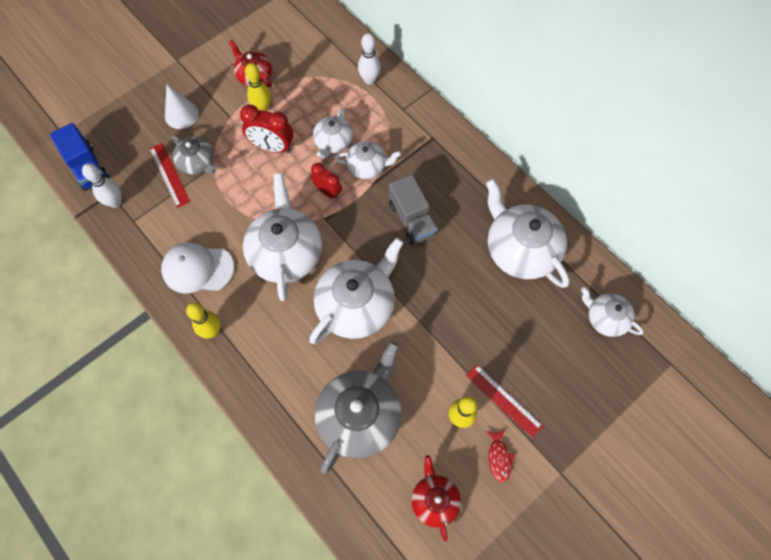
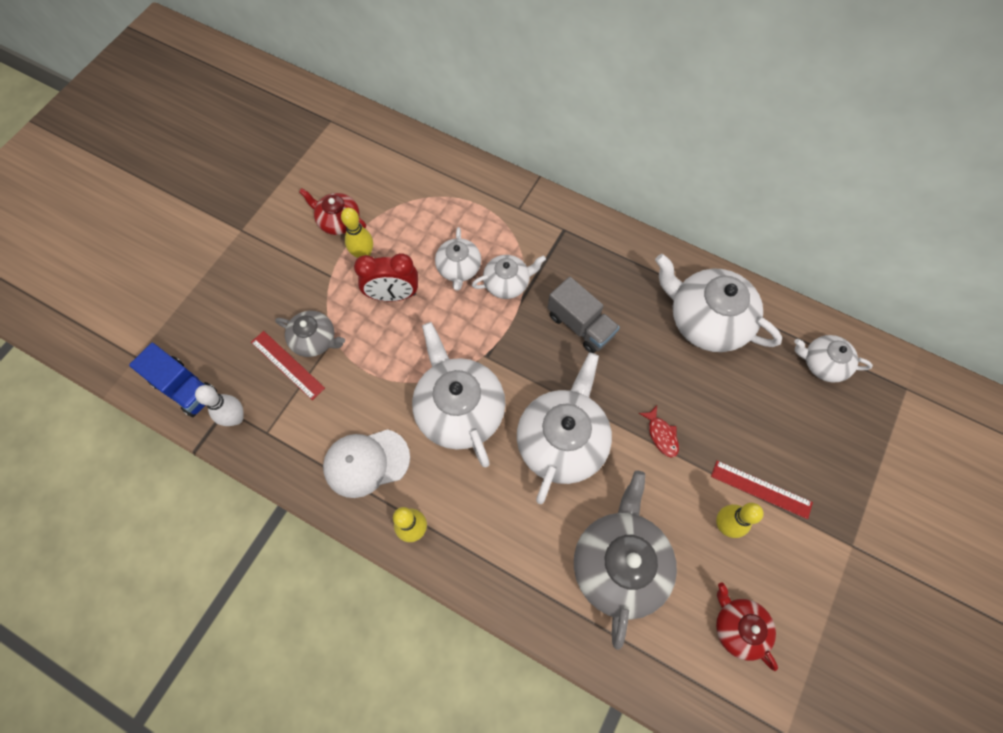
camera: 20 degrees left, 0 degrees up
white cone [165,84,199,129] -> none
red clock [311,163,342,199] -> none
white bowling pin [358,33,381,85] -> none
red fish [486,430,515,482] -> red fish moved to [639,406,679,457]

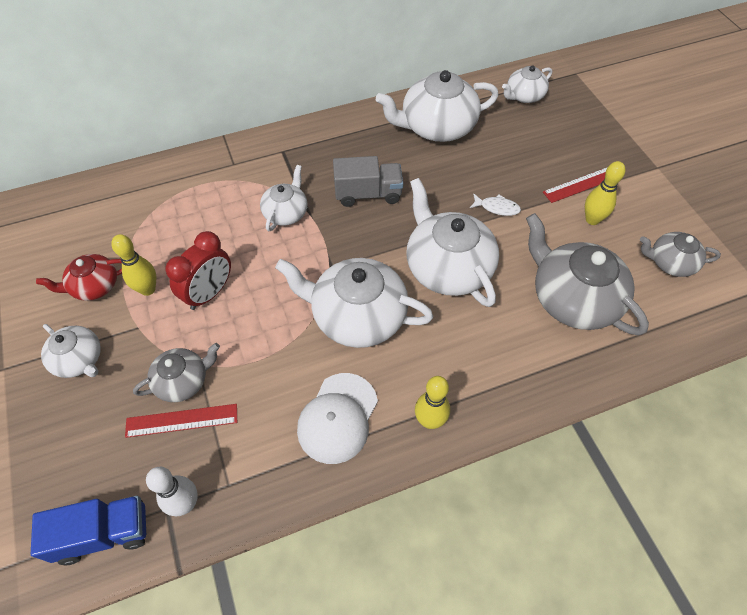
camera: 50 degrees left, 10 degrees down
white teapot [435,227,481,290] -> white teapot moved to [41,324,101,378]
red fish [639,406,679,457] -> white fish [470,193,521,216]
red teapot [716,582,778,671] -> grey teapot [640,232,721,277]

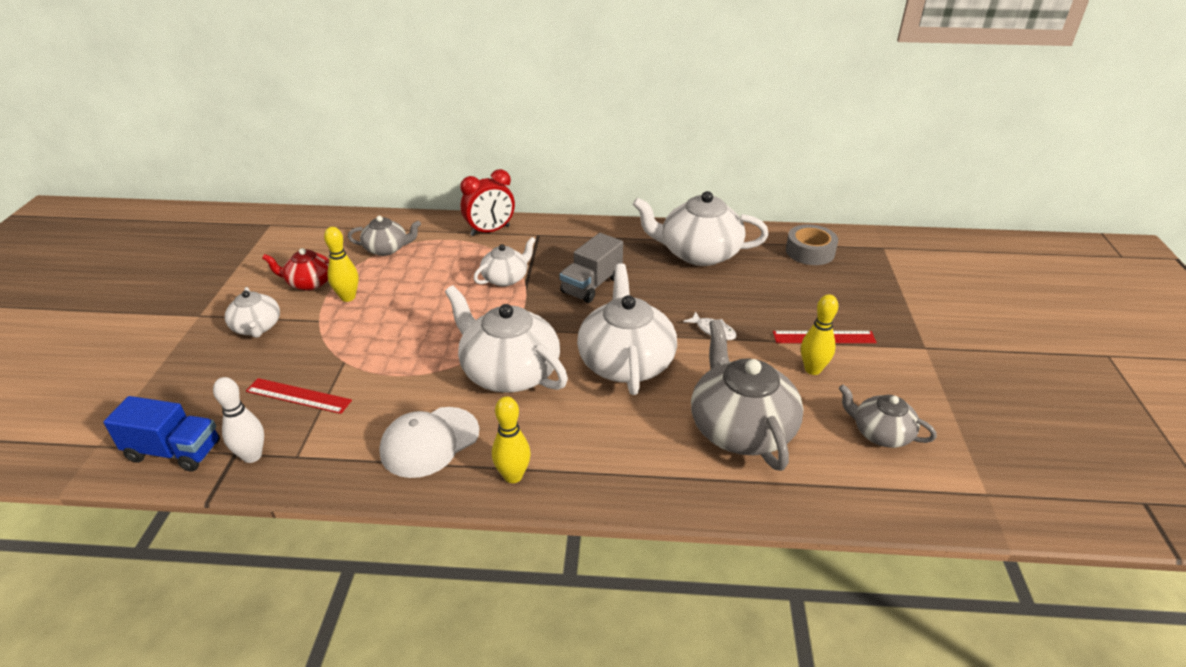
camera: 25 degrees right, 20 degrees down
grey teapot [133,343,220,402] -> grey teapot moved to [348,216,421,256]
red clock [165,231,231,310] -> red clock moved to [460,169,515,236]
grey truck [333,156,403,207] -> grey truck turned 105 degrees clockwise [560,233,623,303]
white teapot [502,65,552,103] -> grey tape [786,224,838,265]

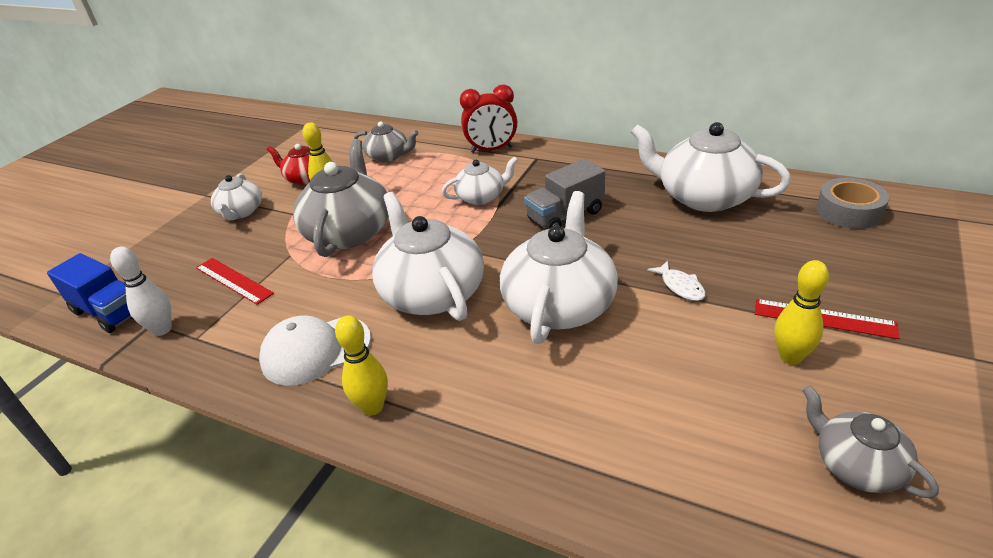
camera: 25 degrees right, 0 degrees up
grey teapot [691,319,804,471] -> grey teapot moved to [293,139,389,257]

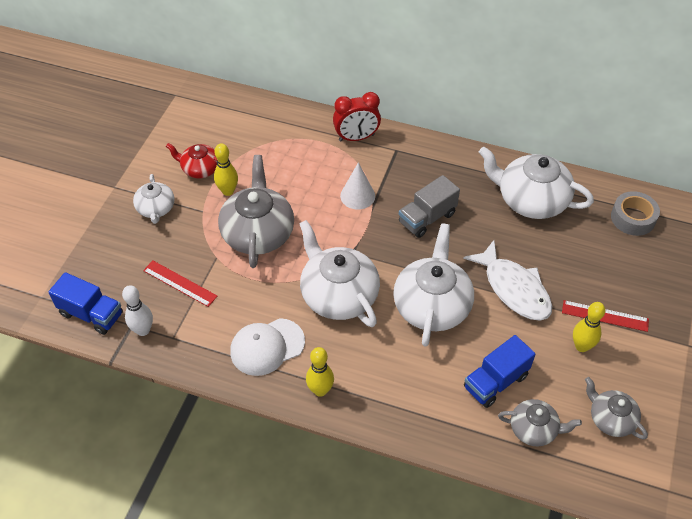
camera: 10 degrees left, 15 degrees up
grey teapot [354,122,419,162] -> grey teapot moved to [498,399,582,446]
white teapot [442,156,518,205] -> white cone [340,162,375,210]
white fish [647,261,706,301] -> white fish [463,240,552,321], size x2.24
none -> blue truck [464,335,536,408]

